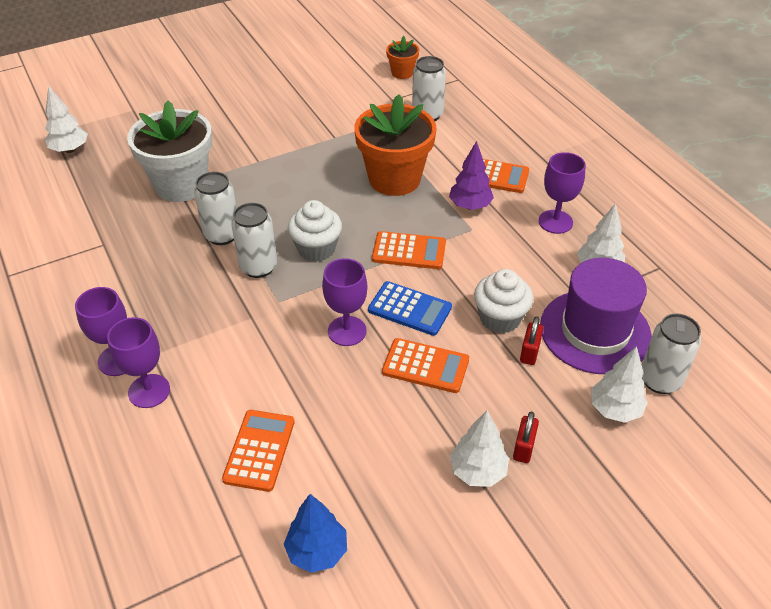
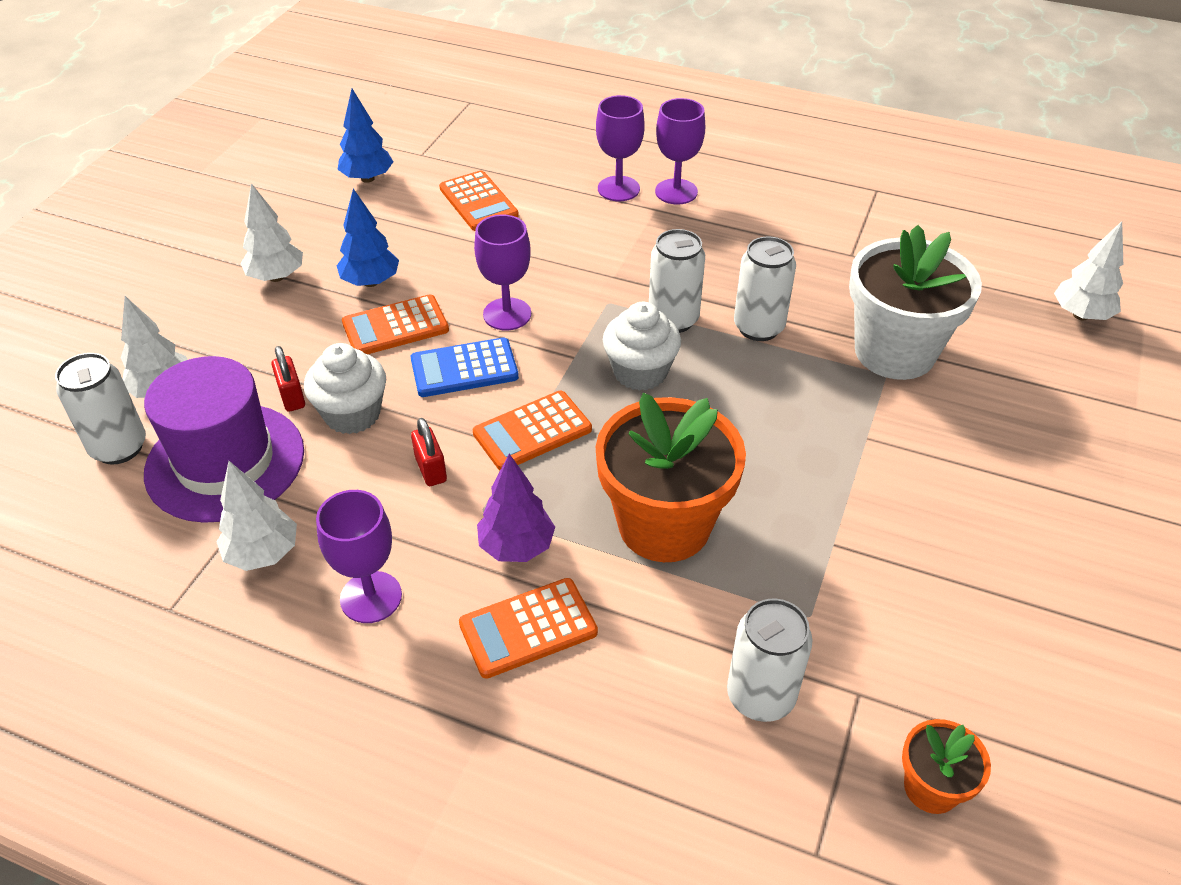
camera: 140 degrees right, 0 degrees up
red padlock [513,411,539,463] -> red padlock moved to [411,418,447,486]
none -> blue tree [337,188,399,287]

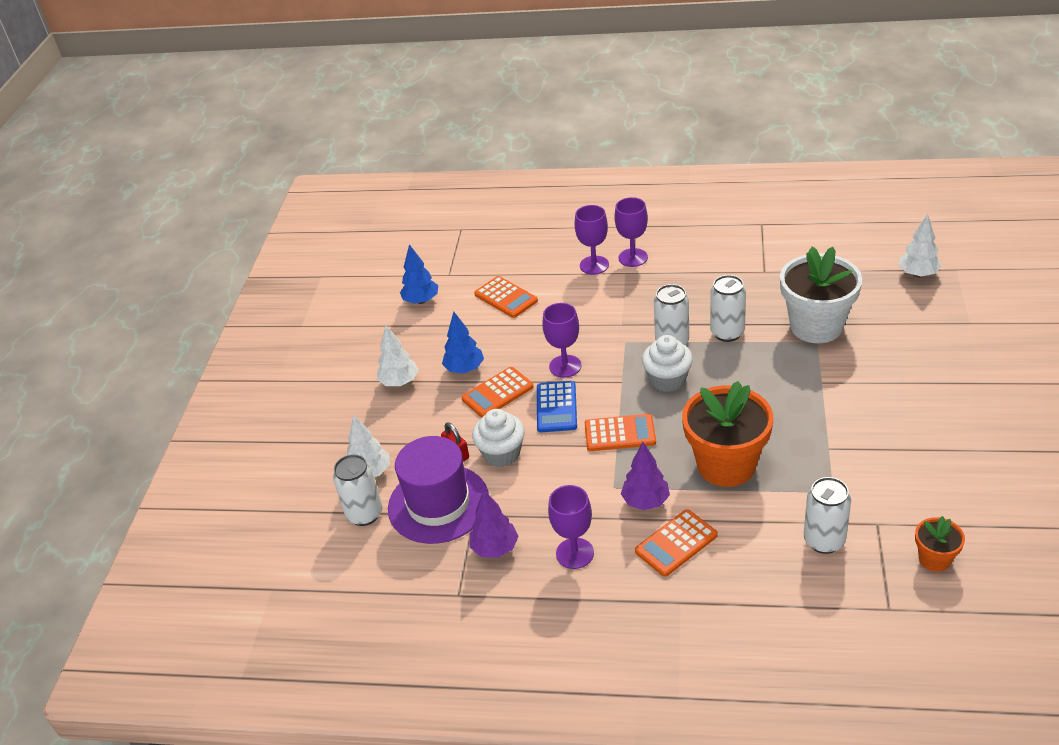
camera: 10 degrees left, 5 degrees down
white tree [217,461,297,571] -> purple tree [470,490,518,558]
blue calculator [411,337,519,397] -> blue calculator turned 60 degrees counterclockwise [537,381,577,432]
red padlock [411,418,447,486] -> none
orange calculator [473,391,592,470] -> orange calculator turned 135 degrees counterclockwise [585,414,656,451]

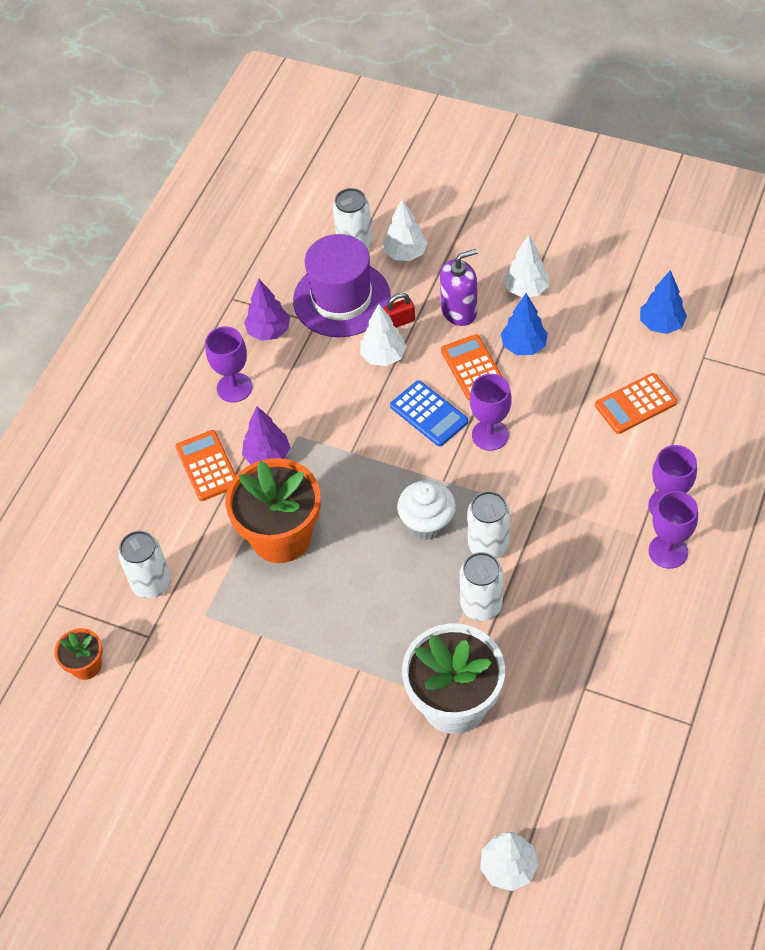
camera: 105 degrees right, 15 degrees up
white cupcake [472,409,525,467] -> white tree [360,304,407,366]
blue calculator [537,381,577,432] -> blue calculator turned 150 degrees counterclockwise [390,380,468,446]
orange calculator [585,414,656,451] -> none
none -> purple soap dispenser [440,249,478,326]

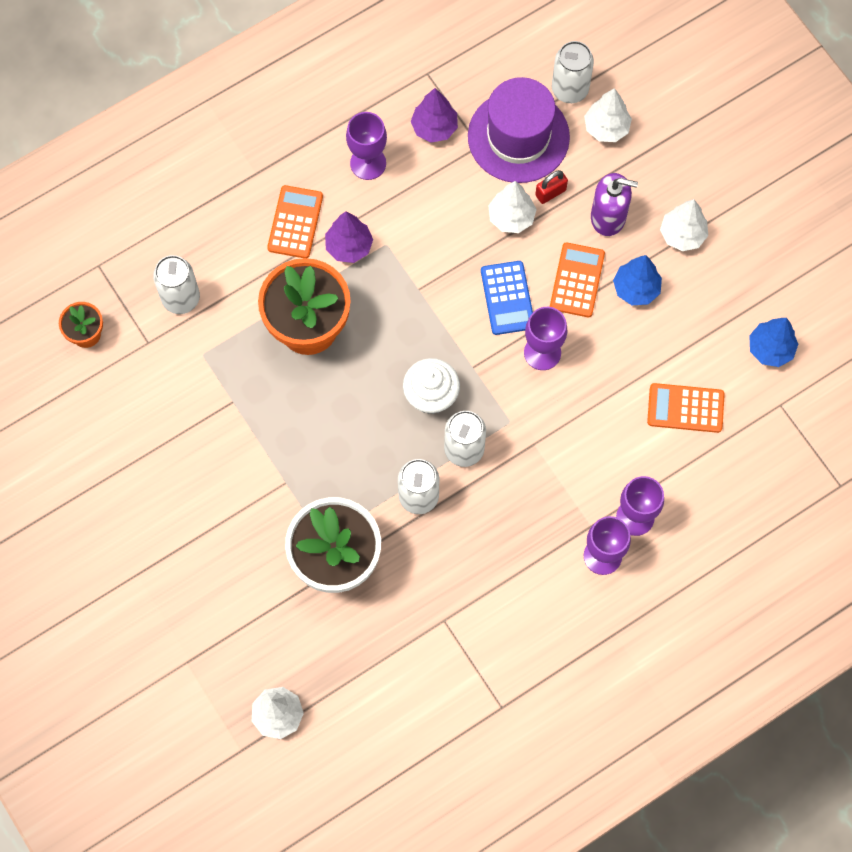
camera: 30 degrees right, 15 degrees up
red padlock [383,293,415,328] -> red padlock turned 45 degrees counterclockwise [535,170,568,204]

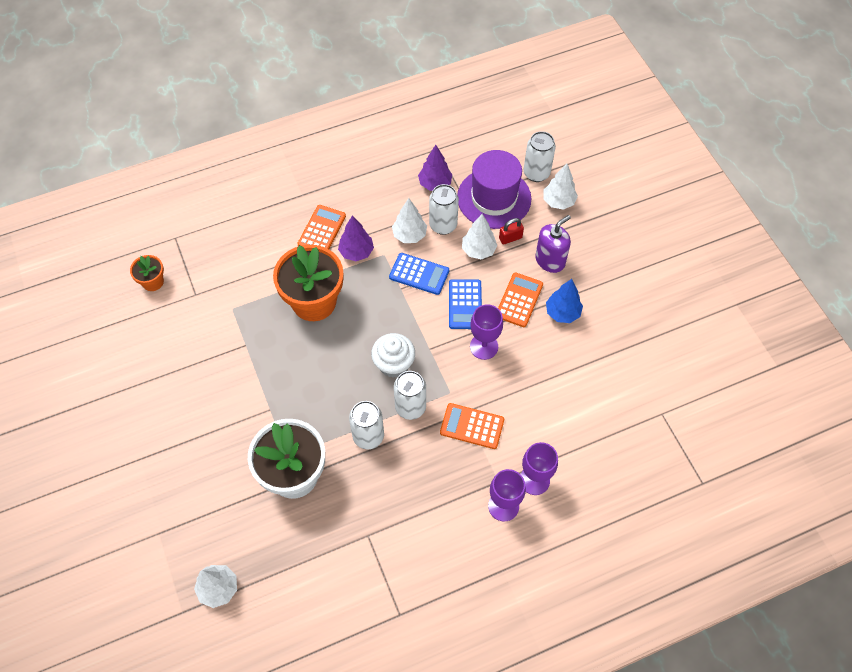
camera: 10 degrees right, 10 degrees down
white can [153,255,200,314] -> white can moved to [429,184,459,235]
purple goblet [346,112,387,180] -> none
purple soap dispenser [591,173,638,236] -> purple soap dispenser turned 60 degrees counterclockwise [535,215,571,273]
orange calculator [647,383,725,433] -> orange calculator moved to [440,403,504,449]
white tree [660,199,708,251] -> white tree moved to [392,198,427,243]
blue tree [749,318,798,367] -> none
none -> blue calculator [389,253,449,295]

